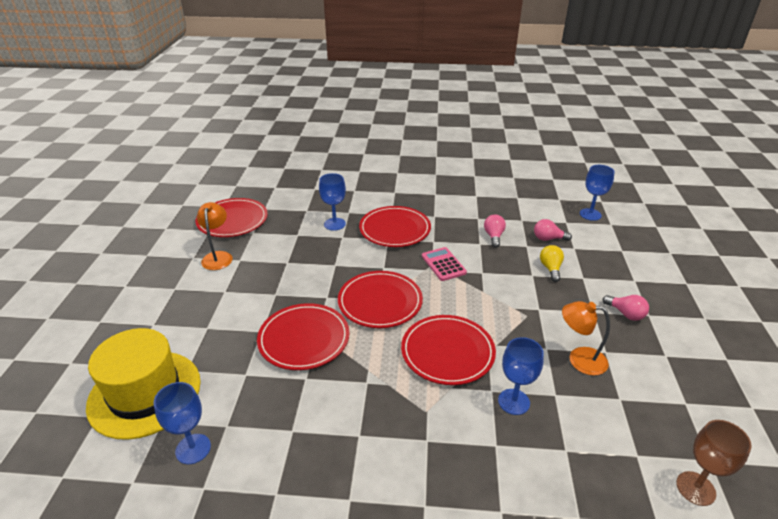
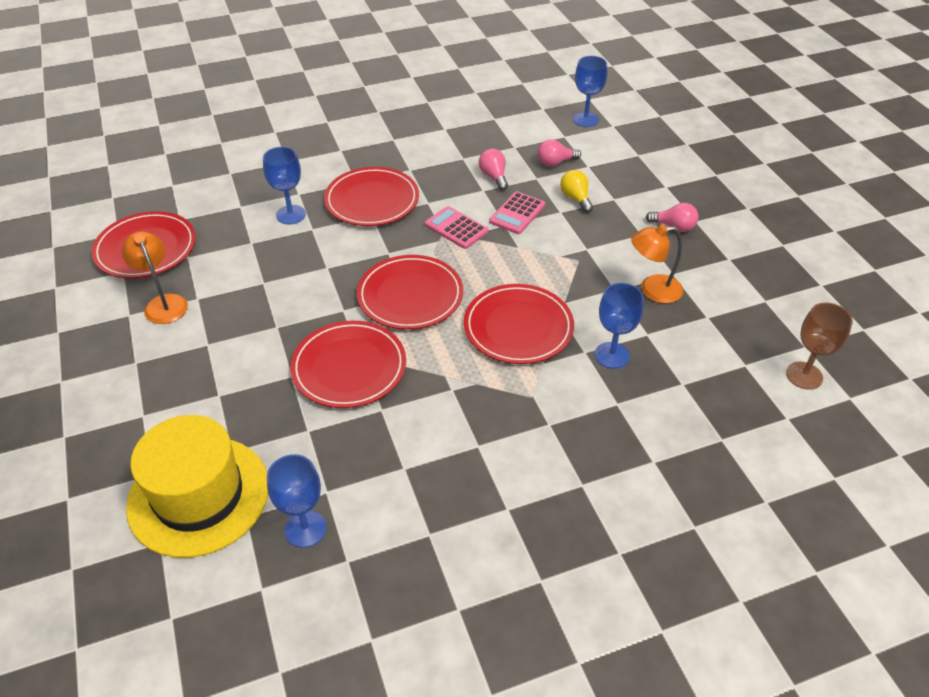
camera: 25 degrees left, 10 degrees up
none -> pink calculator [489,191,545,234]

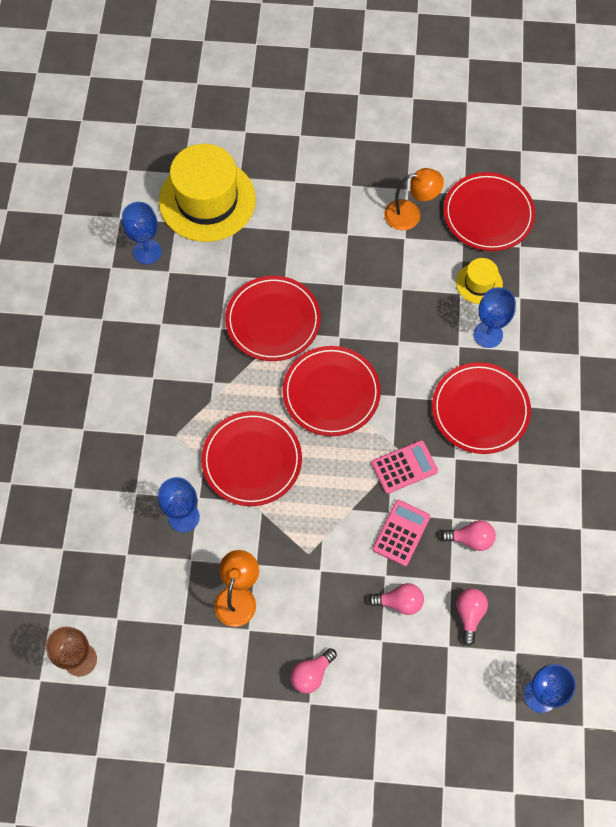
camera: 115 degrees right, 20 degrees up
pink calculator [489,191,545,234] -> pink calculator turned 60 degrees clockwise [373,500,430,566]
yellow light bulb [560,170,593,213] -> pink light bulb [368,583,424,615]
none -> yellow hat [456,258,503,304]

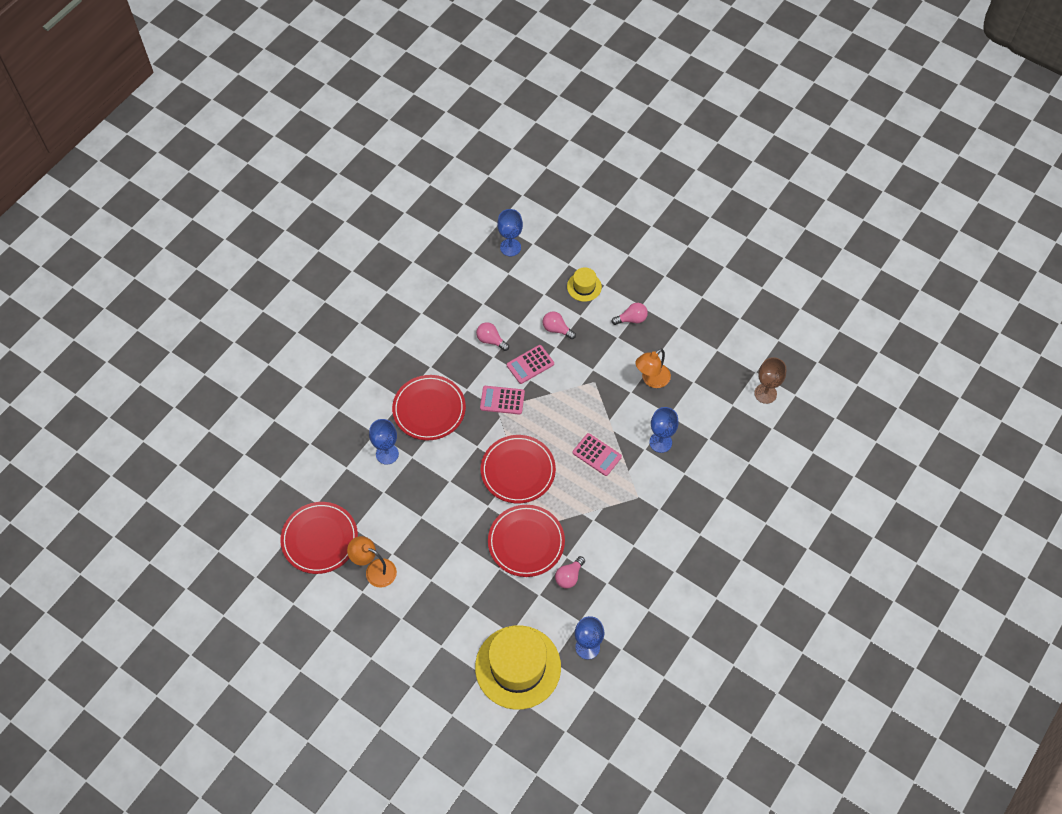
camera: 150 degrees left, 5 degrees down
red plate [201,411,302,506] -> pink calculator [573,433,622,476]
yellow hat [456,258,503,304] -> yellow hat moved to [567,267,602,302]
pink light bulb [456,588,488,646] -> pink light bulb moved to [555,556,585,589]

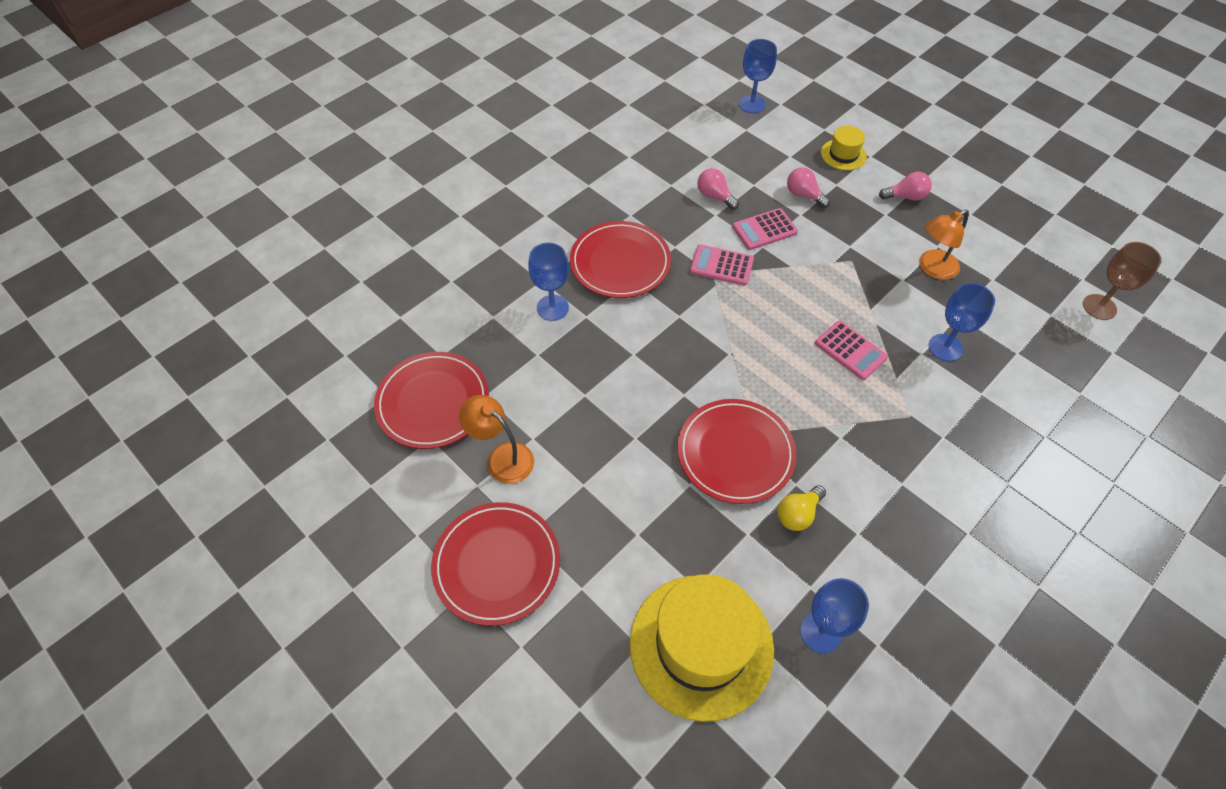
camera: 10 degrees right, 5 degrees down
red plate [481,435,556,503] -> red plate moved to [431,502,560,626]
pink light bulb [555,556,585,589] -> yellow light bulb [778,485,826,531]

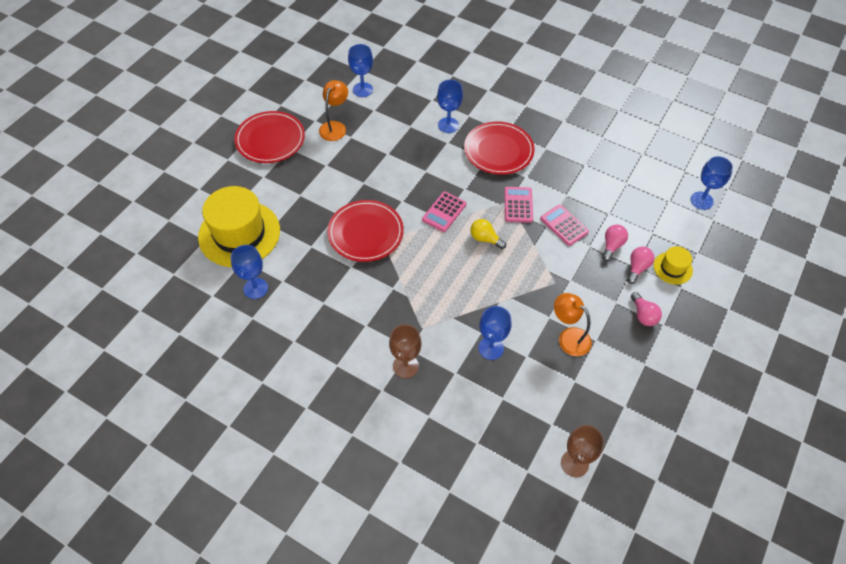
camera: 75 degrees right, 0 degrees up
red plate [374,352,489,449] -> blue goblet [348,44,373,97]
pink light bulb [697,168,739,210] -> pink light bulb moved to [627,247,654,284]
yellow light bulb [778,485,826,531] -> yellow light bulb moved to [470,219,506,249]
pink calculator [815,320,888,380] -> pink calculator moved to [422,192,466,232]
none -> brown goblet [389,324,422,378]

